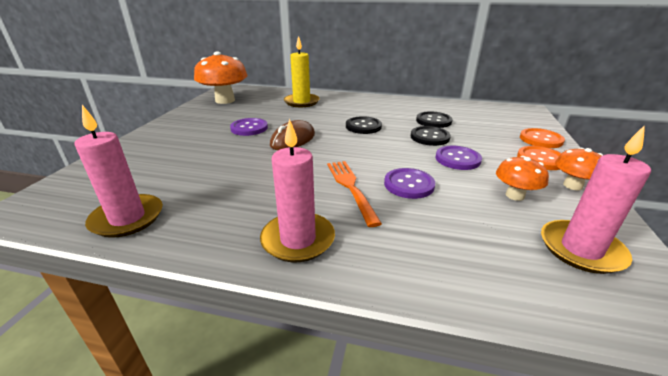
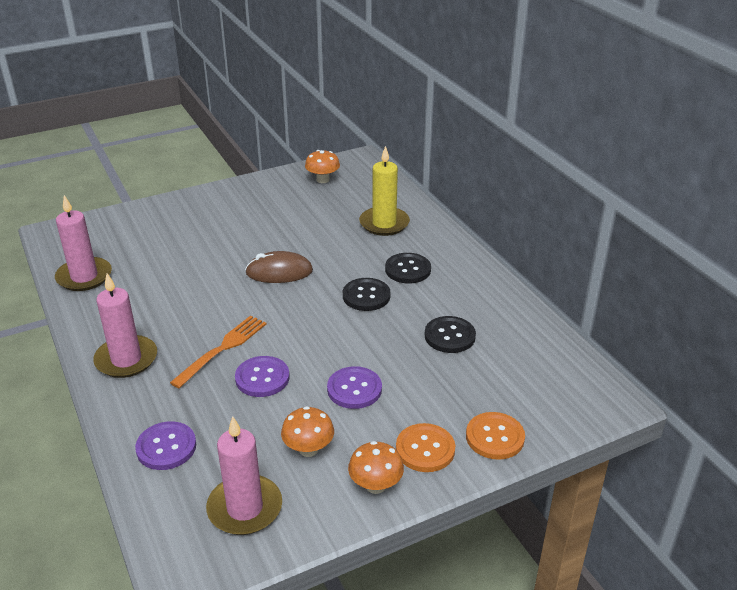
camera: 50 degrees right, 5 degrees up
orange mushroom [194,51,247,104] -> orange mushroom [305,150,340,183], size x0.53
purple button [230,118,268,136] -> purple button moved to [135,421,196,470]
black button [410,126,451,146] -> black button moved to [385,253,431,283]

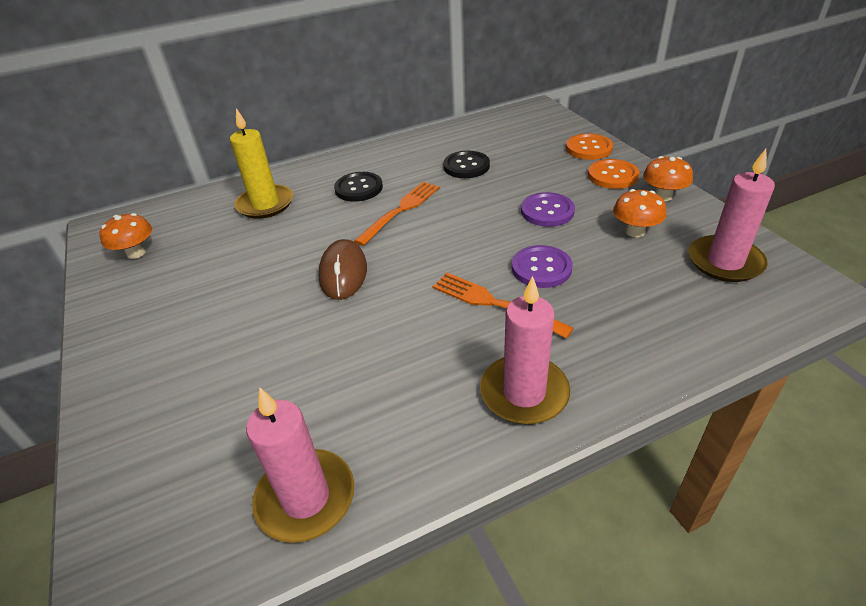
camera: 85 degrees left, 5 degrees up
purple button [135,421,196,470] -> none
black button [343,278,390,311] -> orange fork [354,182,440,246]

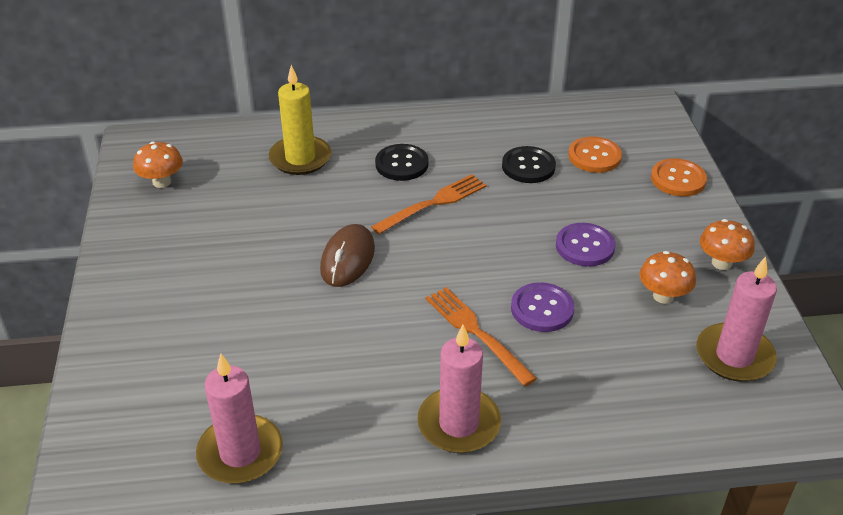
camera: 15 degrees right, 0 degrees up
orange button [588,159,640,189] -> orange button moved to [568,136,622,173]

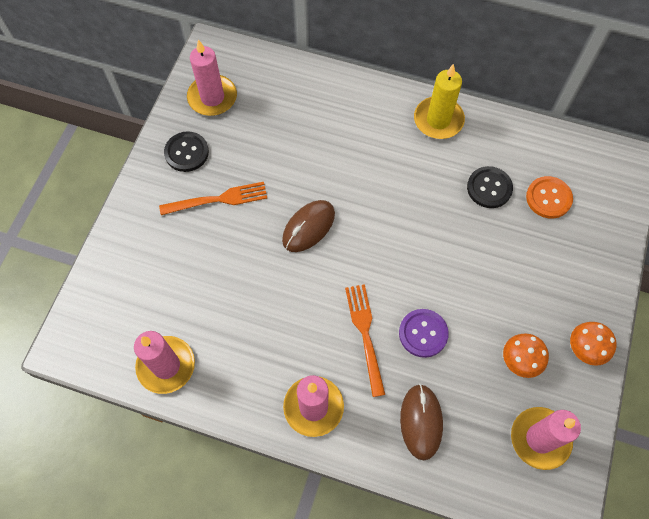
camera: 25 degrees right, 25 degrees up
orange mushroom [133,142,183,188] -> pink candle [187,39,237,116]
yellow candle [269,65,331,175] -> yellow candle moved to [414,64,465,139]
orange fork [371,174,487,234] -> orange fork moved to [159,182,267,215]
black button [375,144,429,181] -> black button moved to [164,131,209,172]
purple button [556,223,615,267] -> none
orange button [651,158,707,196] -> none
none -> brown mouse [400,384,443,461]

